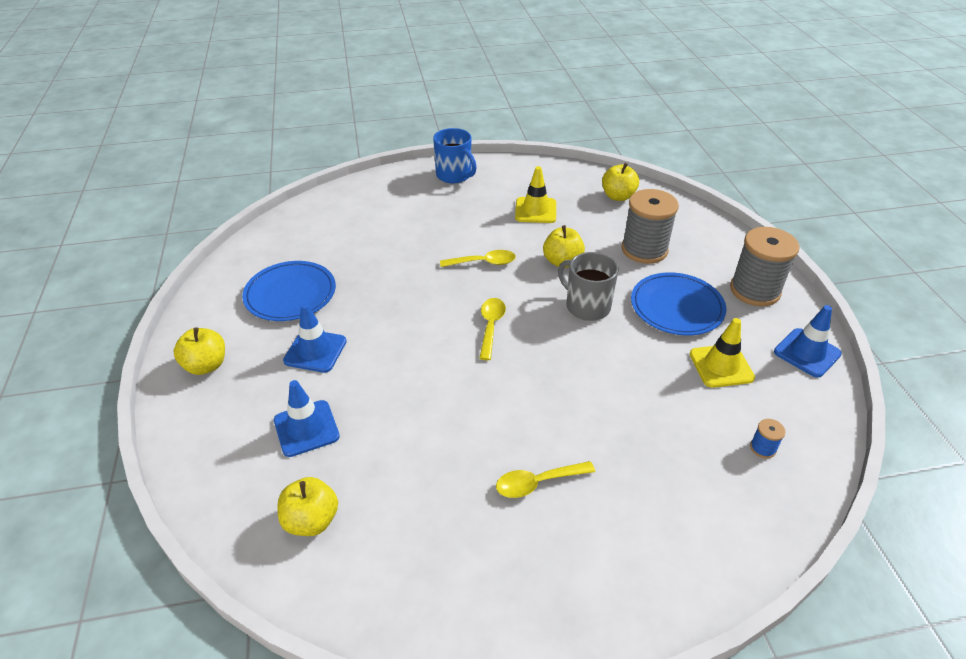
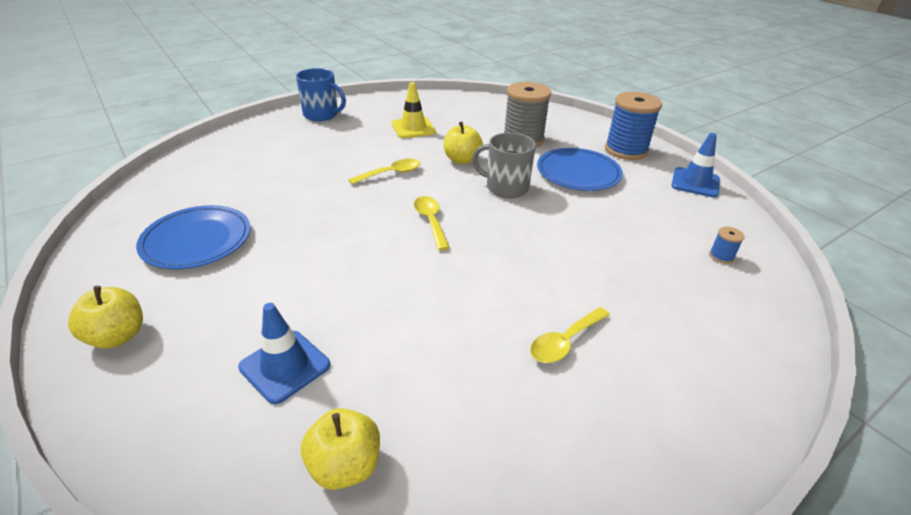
camera: 25 degrees left, 5 degrees down
blue traffic cone [283,303,347,373] -> none
yellow apple [602,163,639,201] -> none
yellow traffic cone [690,318,755,388] -> none
grey spool [730,227,800,306] -> blue spool [605,92,662,160]

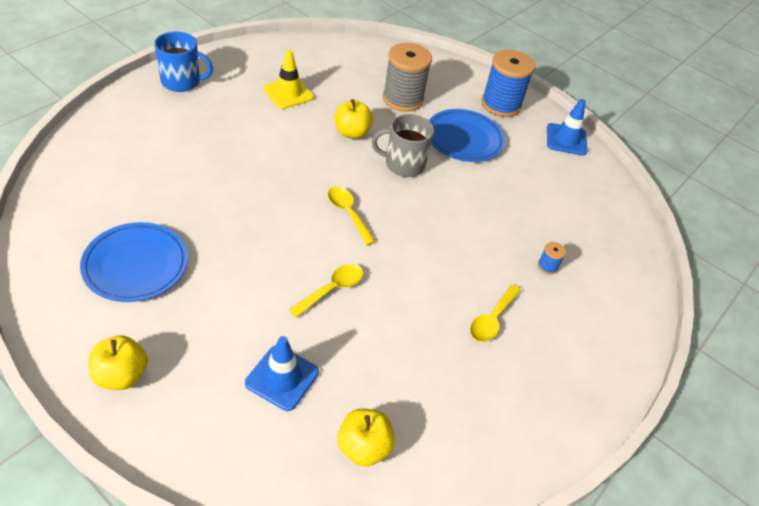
camera: 20 degrees left, 10 degrees up
yellow spoon [348,159,420,185] -> yellow spoon moved to [289,264,363,318]
blue spool [709,227,744,264] -> blue spool moved to [538,242,566,275]

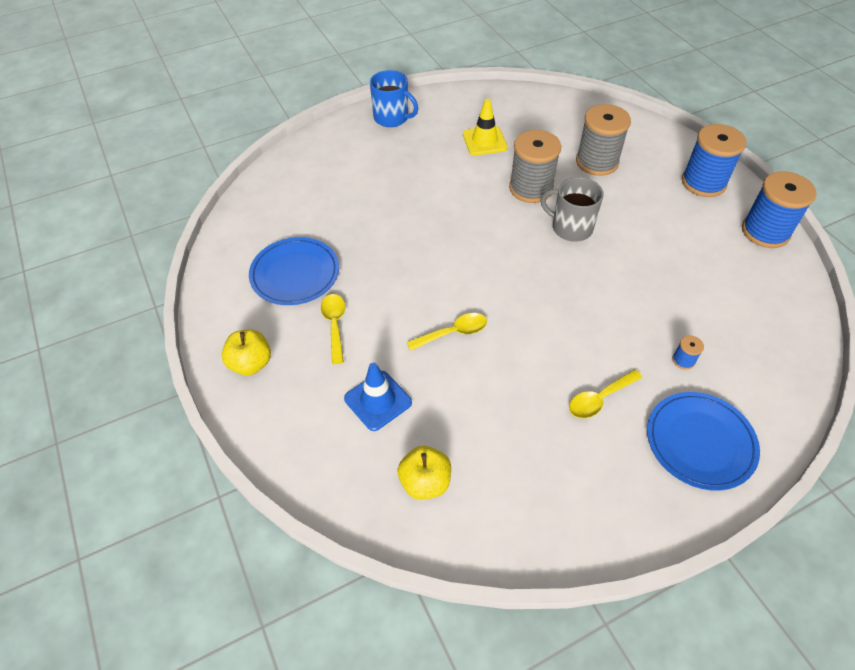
camera: 30 degrees right, 5 degrees up
yellow spoon [328,186,376,245] -> yellow spoon moved to [321,294,345,364]
yellow apple [334,99,373,139] -> grey spool [509,130,561,203]
blue plate [429,109,505,162] -> blue plate moved to [647,392,760,491]
blue traffic cone [547,99,587,156] -> blue spool [742,171,816,248]

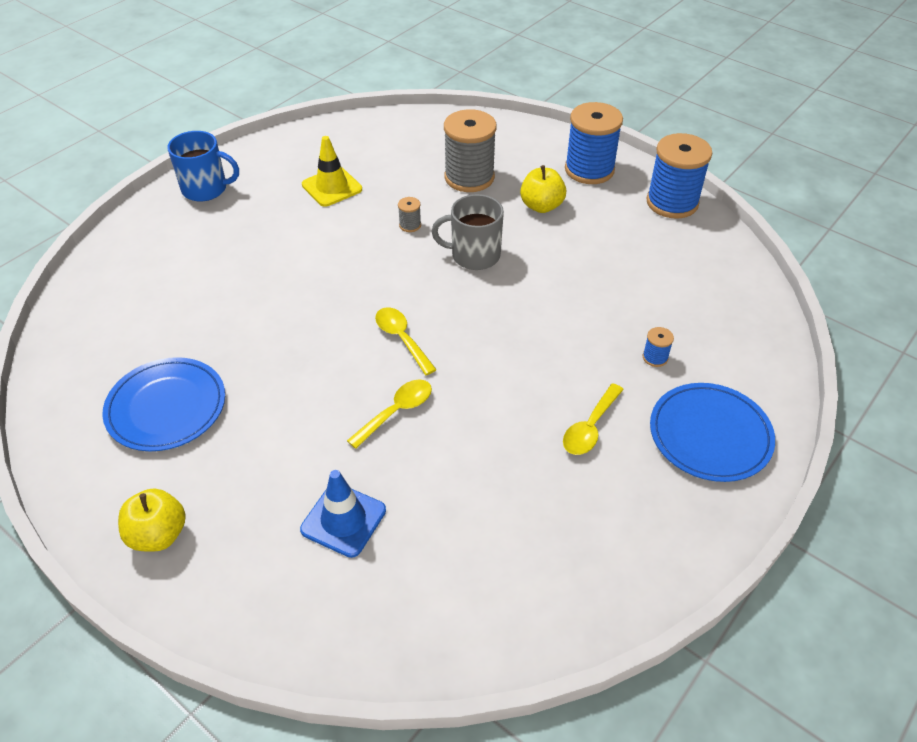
camera: 25 degrees left, 5 degrees down
yellow spoon [321,294,345,364] -> yellow spoon moved to [375,307,437,375]
yellow apple [398,446,451,500] -> yellow apple moved to [520,165,566,213]
grey spool [509,130,561,203] -> grey spool [398,197,421,232], size x0.41

